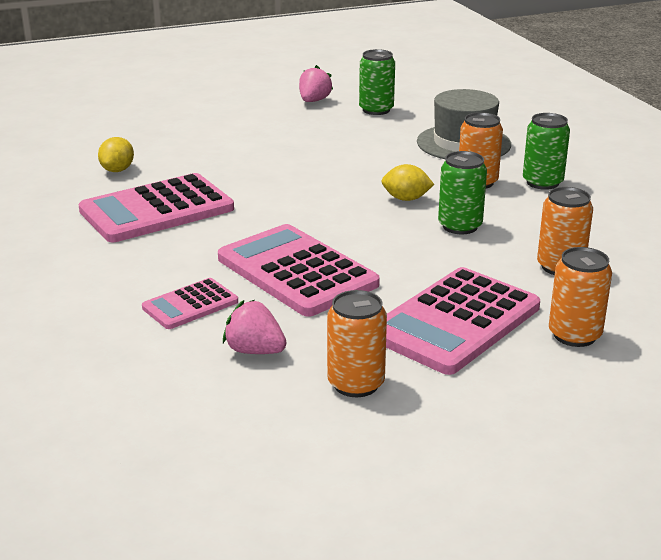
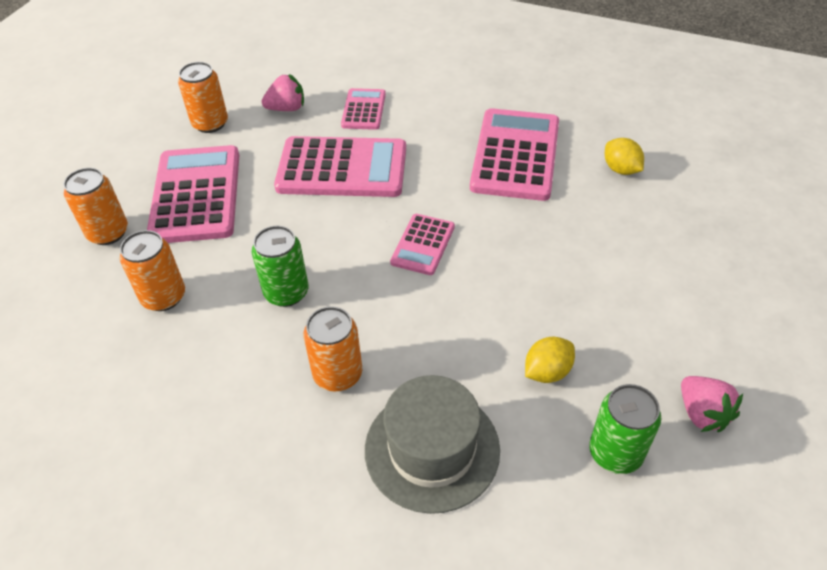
camera: 135 degrees right, 20 degrees up
yellow lemon [382,164,434,201] -> yellow lemon moved to [525,337,575,383]
green can [523,113,570,190] -> none
none -> pink calculator [390,214,455,275]

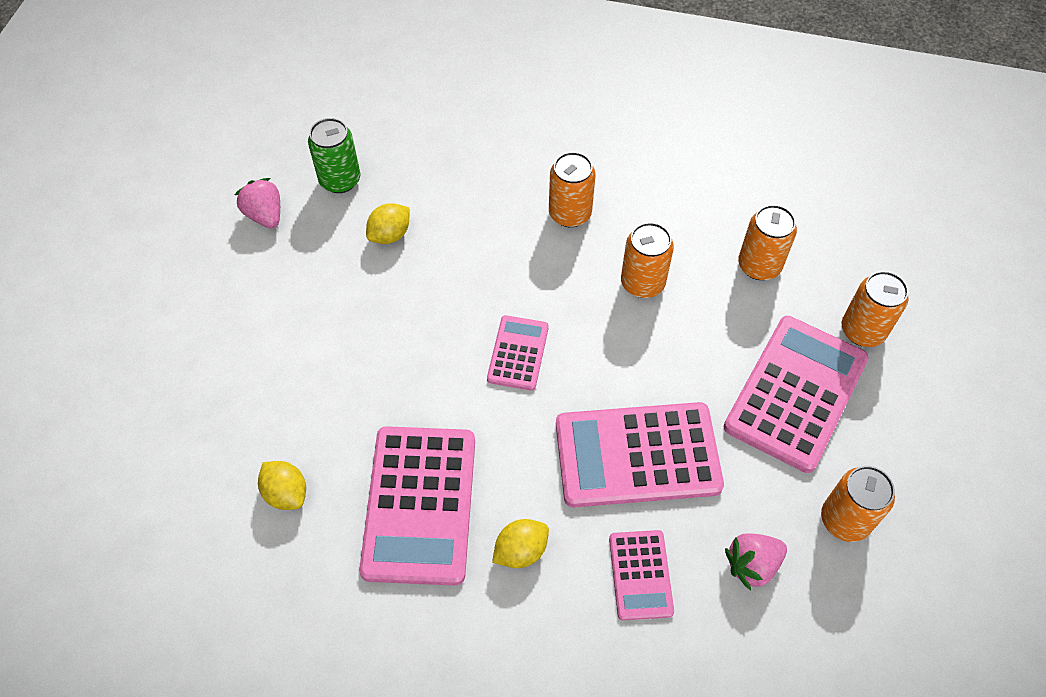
camera: 170 degrees right, 10 degrees up
pink calculator [147,145,239,243] -> pink calculator turned 135 degrees counterclockwise [724,316,869,473]
green can [252,226,309,307] -> orange can [621,222,674,298]
grey hat [365,375,500,514] -> none
none -> yellow lemon [492,519,549,568]

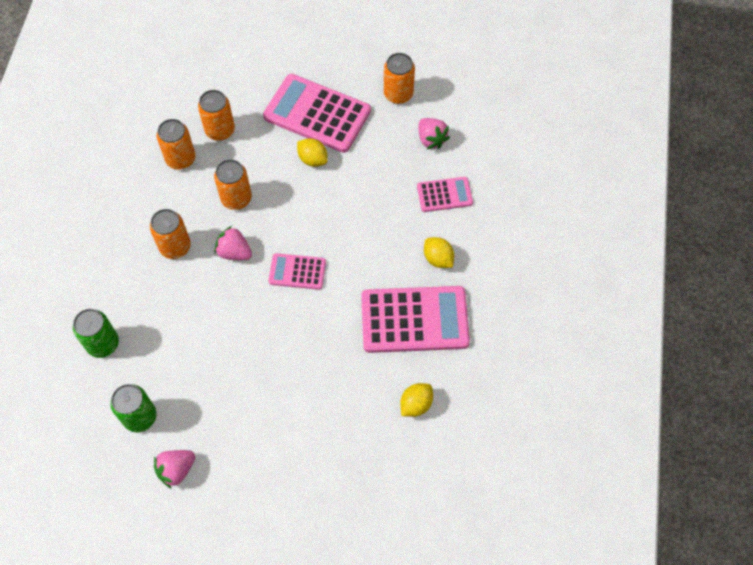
camera: 95 degrees left, 5 degrees up
yellow lemon [366,203,409,244] -> yellow lemon moved to [297,138,328,167]
pink calculator [556,402,724,507] -> none
orange can [842,271,909,347] -> orange can moved to [156,119,196,170]
none -> green can [73,309,119,358]
none -> pink strawberry [215,226,252,260]

